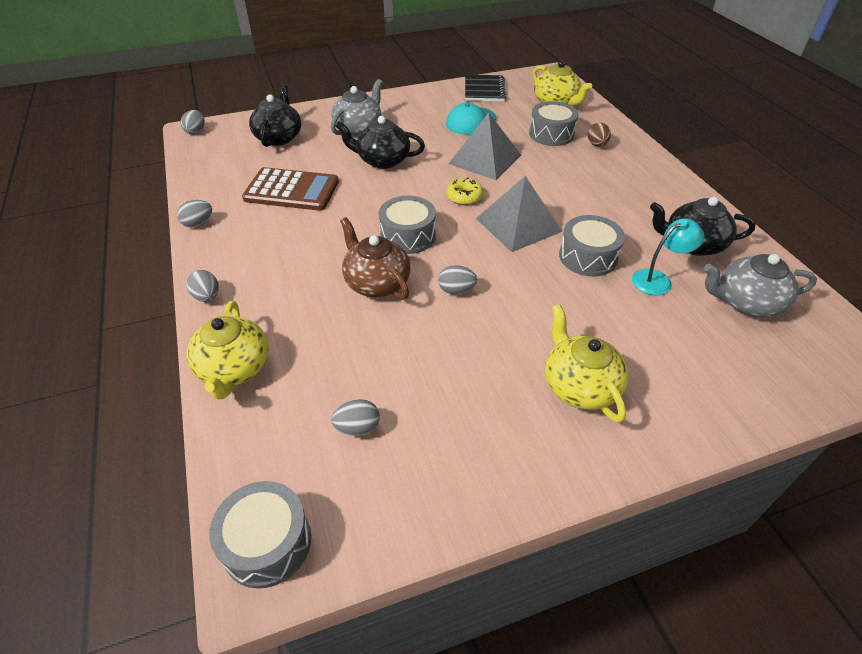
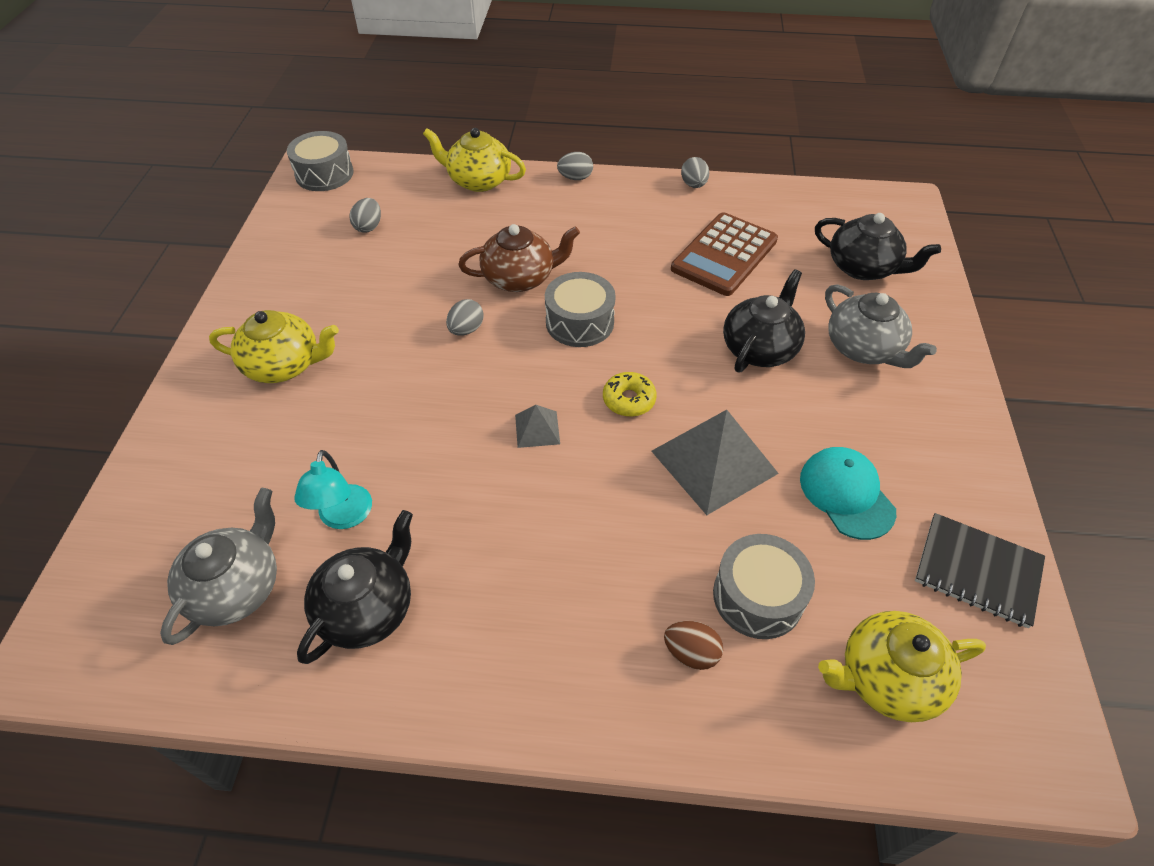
camera: 115 degrees right, 5 degrees up
grey egg [181,110,205,135] -> none
grey pyramid [476,176,562,252] -> grey pyramid [515,405,560,448], size x0.48
grey drum [559,215,625,276] -> none

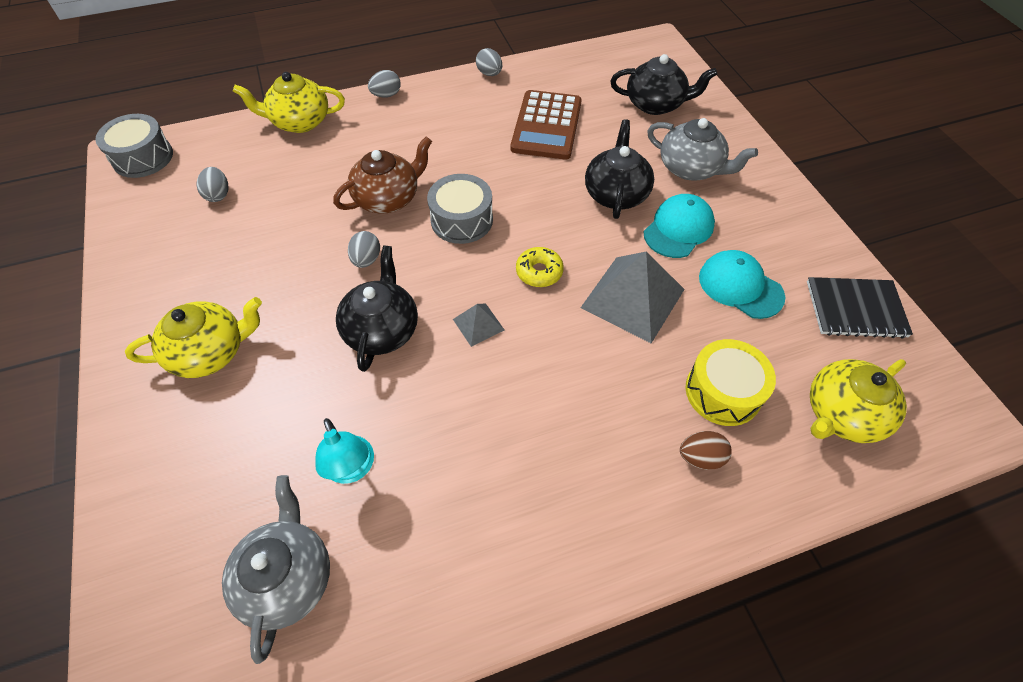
camera: 25 degrees left, 5 degrees up
black teapot [297,510,413,664] -> black teapot moved to [336,246,418,372]
grey drum [713,534,815,639] -> yellow drum [686,339,776,426]
none -> turquoise cap [644,194,715,258]

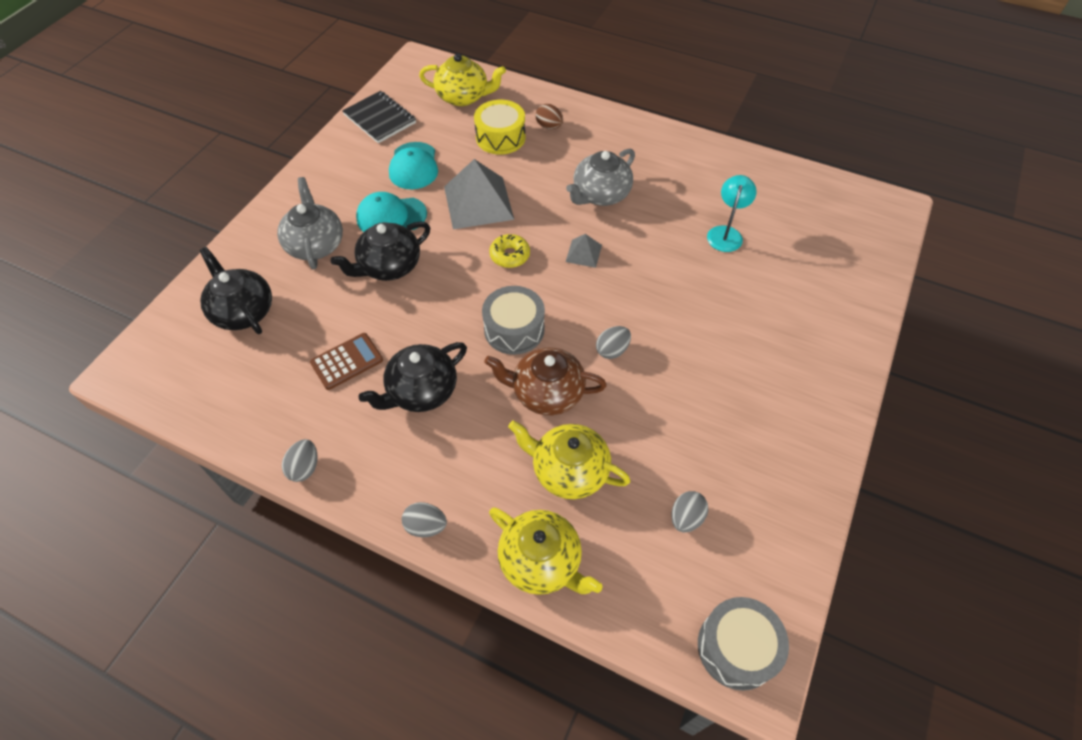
camera: 135 degrees left, 0 degrees up
yellow teapot [125,297,262,378] -> yellow teapot moved to [508,420,630,499]
grey teapot [222,475,330,664] -> grey teapot moved to [566,149,635,206]
black teapot [336,246,418,372] -> black teapot moved to [359,342,467,412]
brown calculator [511,90,582,160] -> brown calculator [310,333,383,390], size x0.61

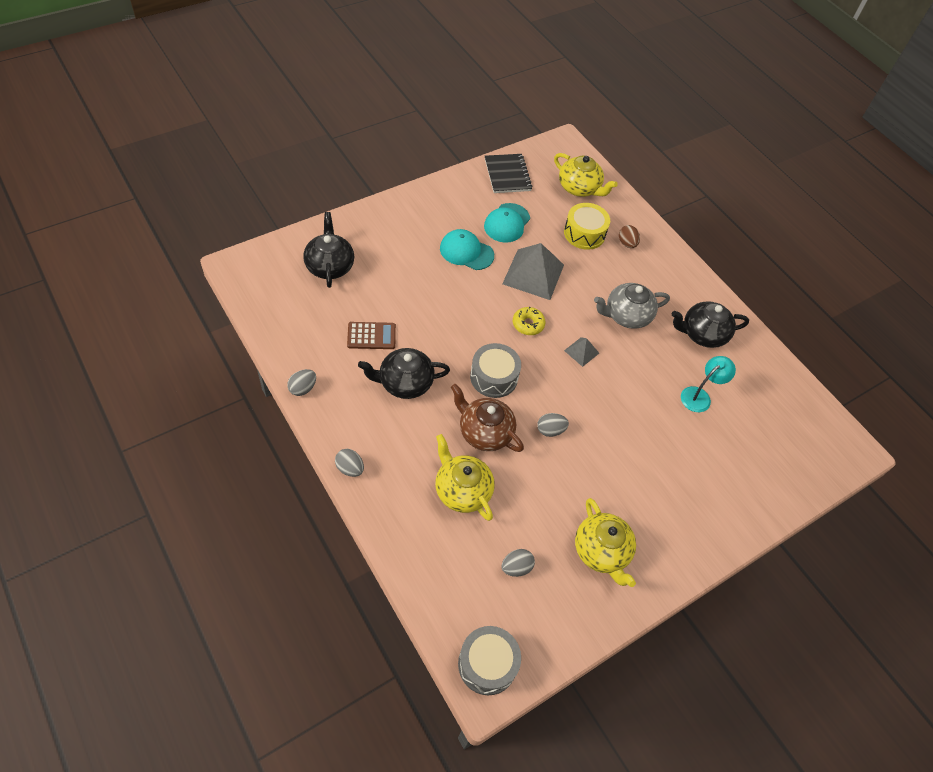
camera: 25 degrees right, 0 degrees up
grey teapot [277,177,343,270] -> none
black teapot [331,221,430,281] -> black teapot moved to [672,301,749,348]
yellow teapot [489,507,603,595] -> yellow teapot moved to [575,498,636,587]

